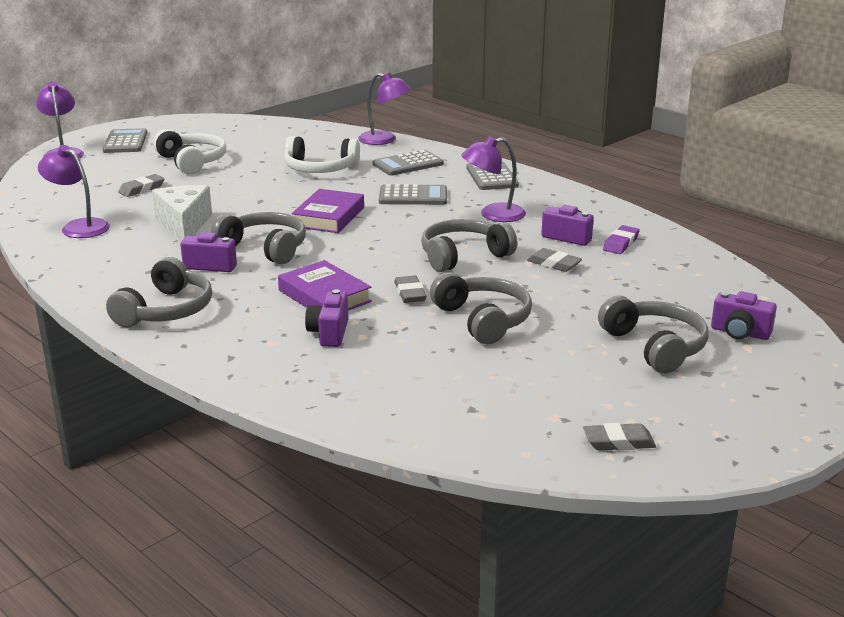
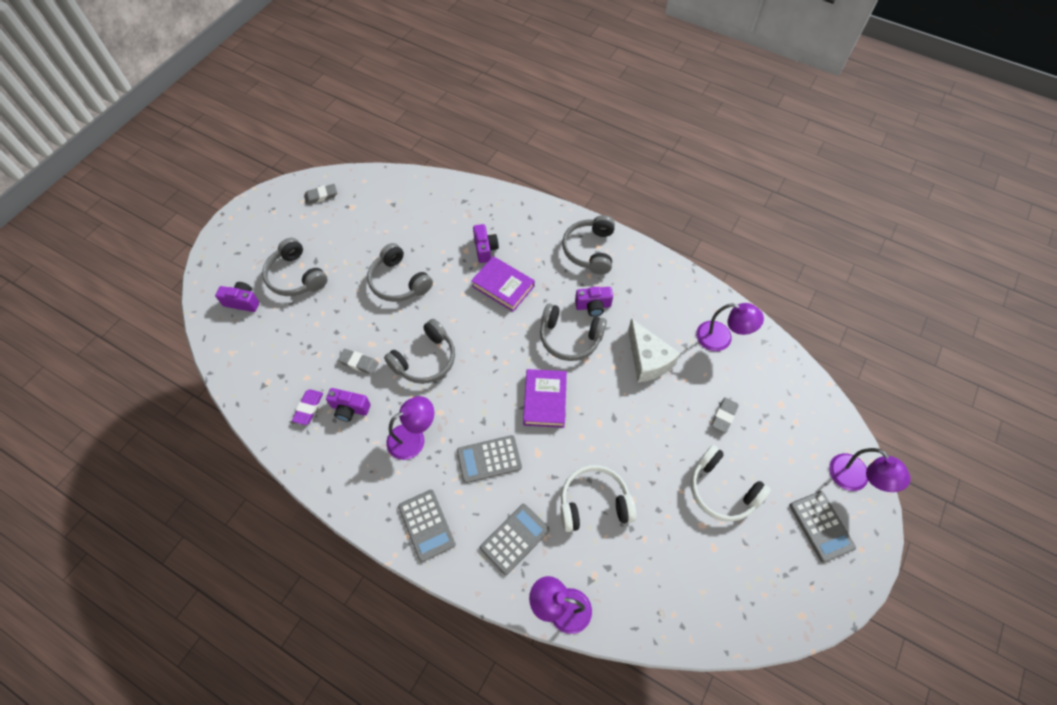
camera: 165 degrees right, 35 degrees up
grey eraser [394,275,427,303] -> none

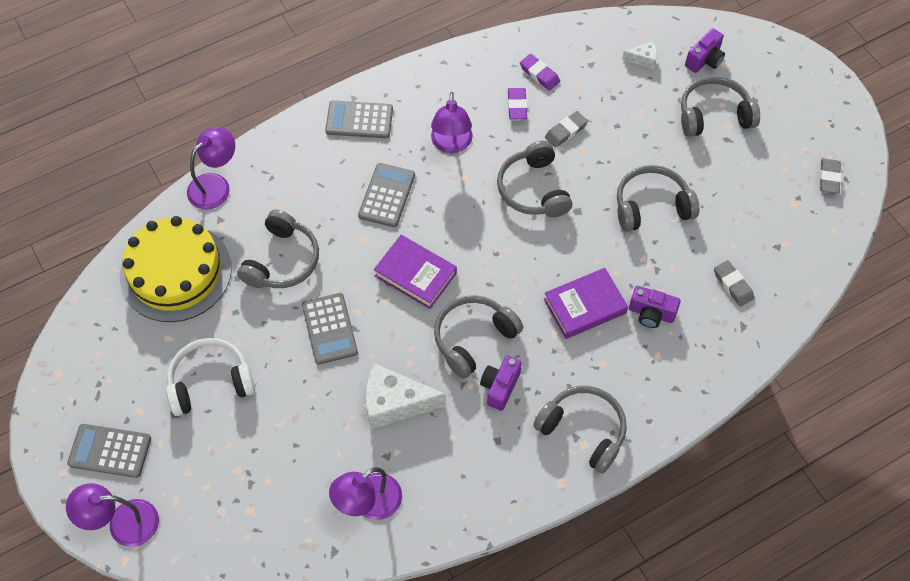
camera: 120 degrees right, 0 degrees up
purple camera [326,388,371,422] -> purple eraser [508,88,527,119]
grey calculator [480,504,550,575] -> grey calculator moved to [302,293,358,365]
white headphones [560,465,636,532] -> grey headphones [237,209,319,288]
grey eraser [711,397,739,433] -> grey eraser moved to [714,260,754,307]
none -> yellow cake [120,216,232,322]
none -> white cheese [622,41,657,69]

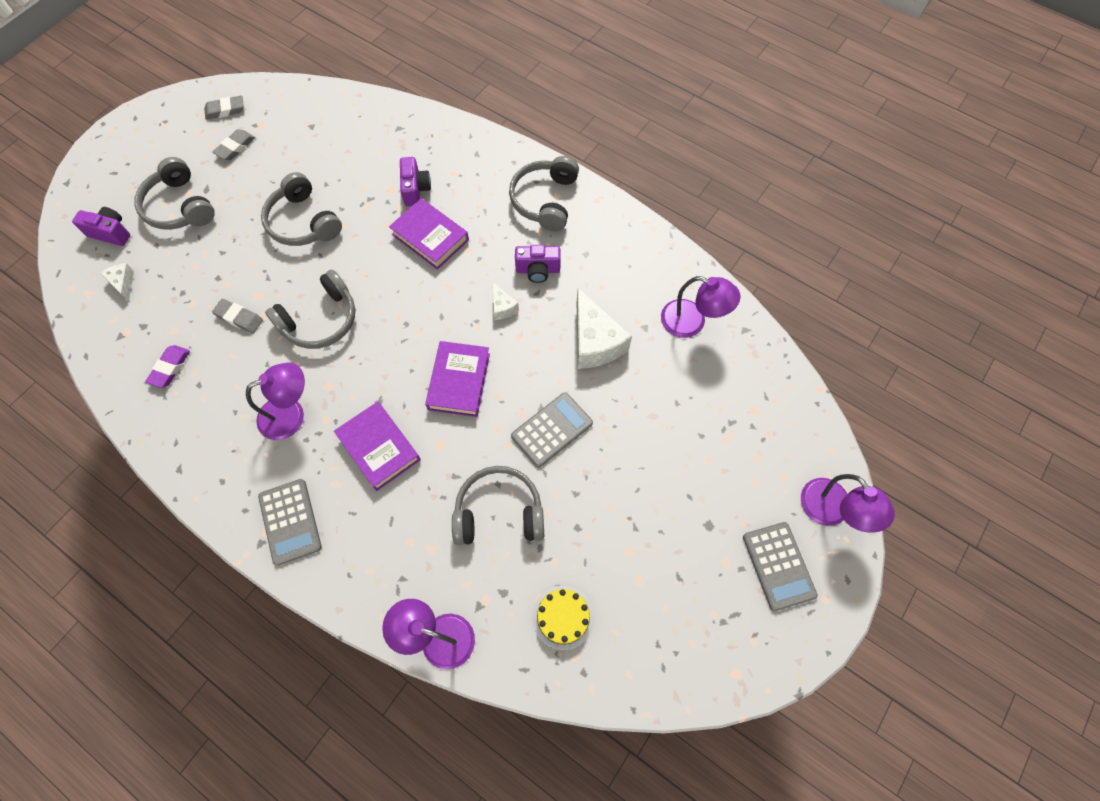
camera: 115 degrees left, 5 degrees up
yellow cake [120,216,232,322] -> yellow cake [532,586,594,650], size x0.47
white headphones [166,338,255,416] -> none
grey calculator [358,163,415,227] -> purple book [334,401,420,491]
grey headphones [434,295,523,379] -> white cheese [492,281,519,320]
purple eraser [508,88,527,119] -> none
grey eraser [714,260,754,307] -> grey eraser moved to [212,129,255,161]

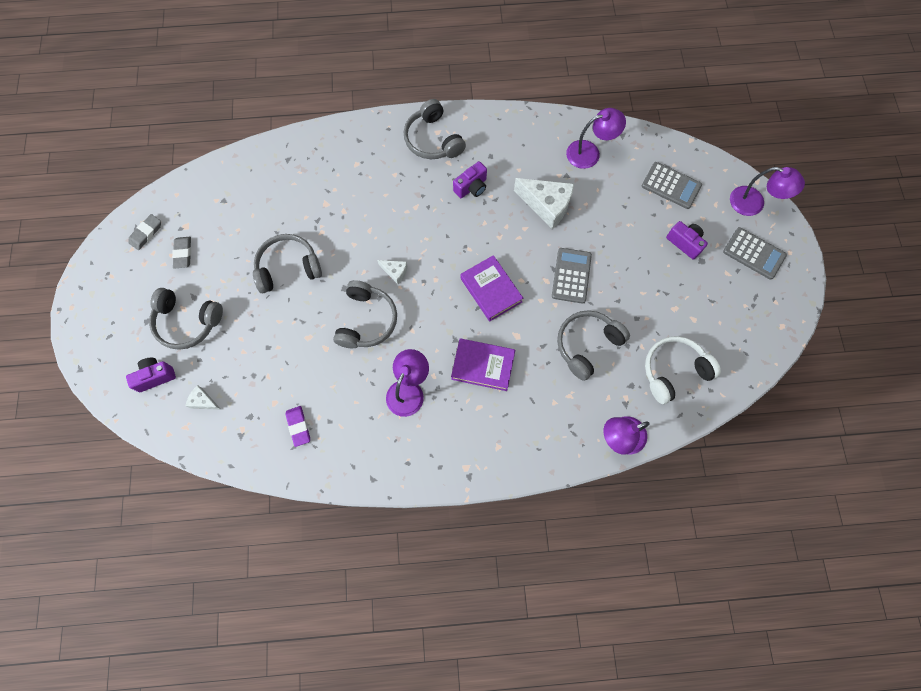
camera: 40 degrees left, 5 degrees up
grey eraser [212,299,263,333] -> none
grey calculator [258,479,322,566] -> grey calculator moved to [642,162,702,209]
grey headphones [261,172,342,246] -> grey headphones turned 150 degrees clockwise [253,234,322,293]
purple book [389,198,469,270] -> none
purple camera [400,157,431,206] -> purple camera moved to [666,221,708,260]
white cheese [492,281,519,320] -> white cheese moved to [377,260,408,284]
yellow cake [532,586,594,650] -> white headphones [645,336,721,404]

